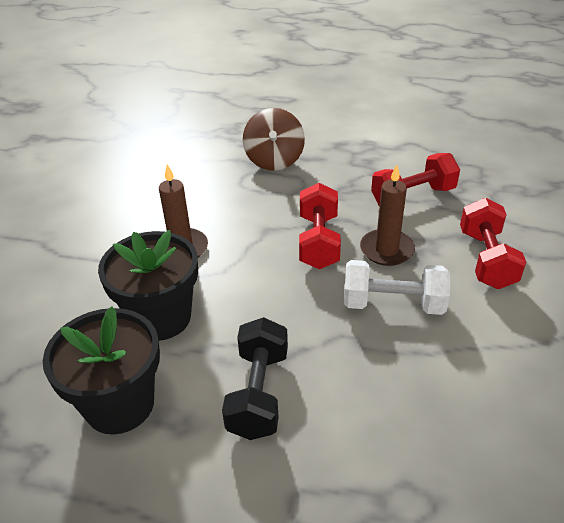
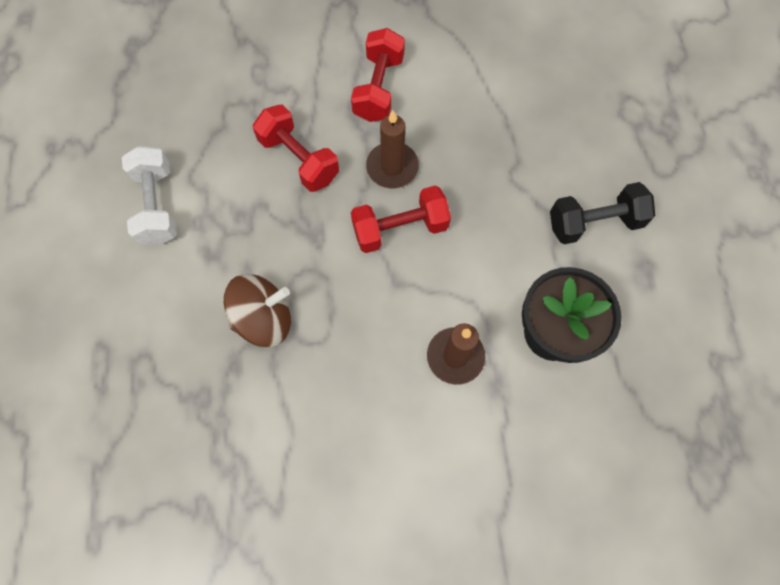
camera: 110 degrees left, 30 degrees up
black flower pot [43,306,160,434] -> none
white dumbbell [344,260,450,315] -> white dumbbell moved to [122,146,177,245]
red dumbbell [460,198,526,289] -> red dumbbell turned 60 degrees counterclockwise [351,28,405,122]

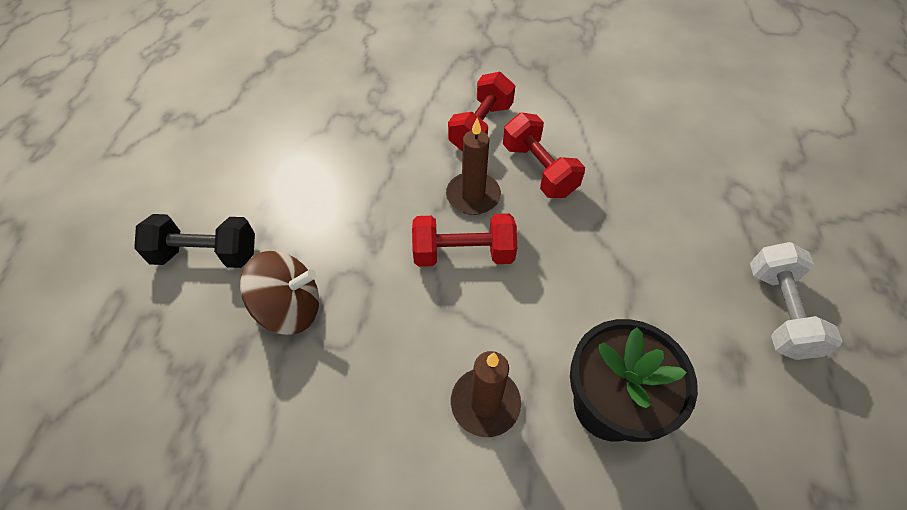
camera: 15 degrees right, 15 degrees down
white dumbbell [122,146,177,245] -> white dumbbell moved to [750,242,843,360]
red dumbbell [253,105,339,192] -> red dumbbell moved to [503,113,585,198]
black dumbbell [550,182,655,244] -> black dumbbell moved to [134,214,255,268]

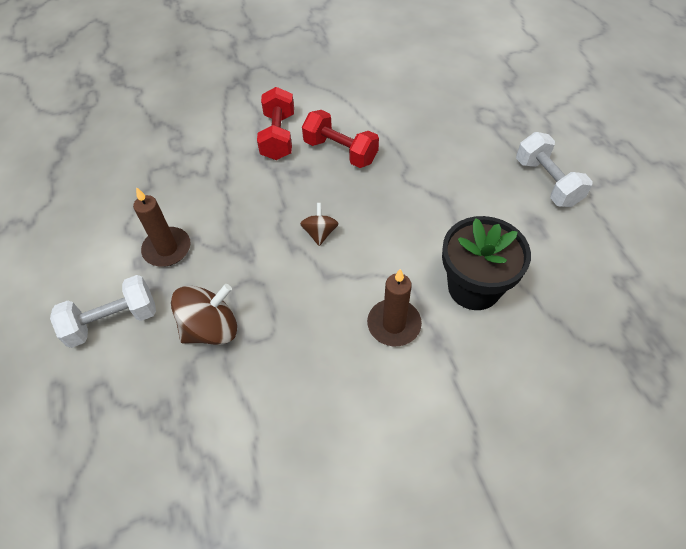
camera: 25 degrees left, 0 degrees up
black dumbbell [134,214,255,268] -> white dumbbell [50,275,156,348]
red dumbbell [412,213,517,267] -> brown spinning top [300,203,339,246]
brown candle [446,118,501,215] -> brown candle moved to [133,187,190,266]

